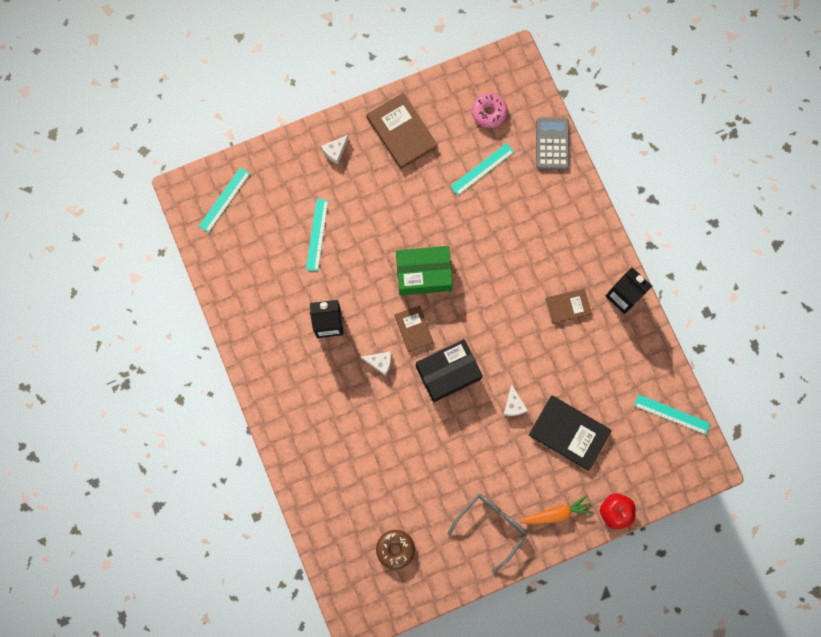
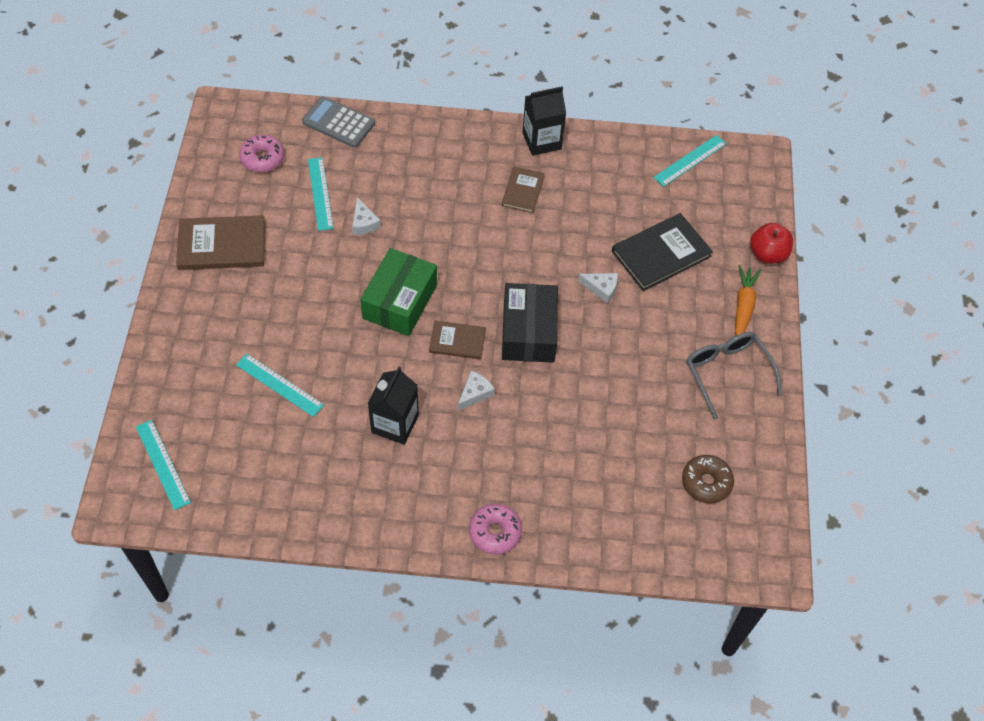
camera: 65 degrees left, 20 degrees down
white cheese [321,135,349,164] -> white cheese moved to [352,197,381,235]
none -> pink donut [469,504,522,555]

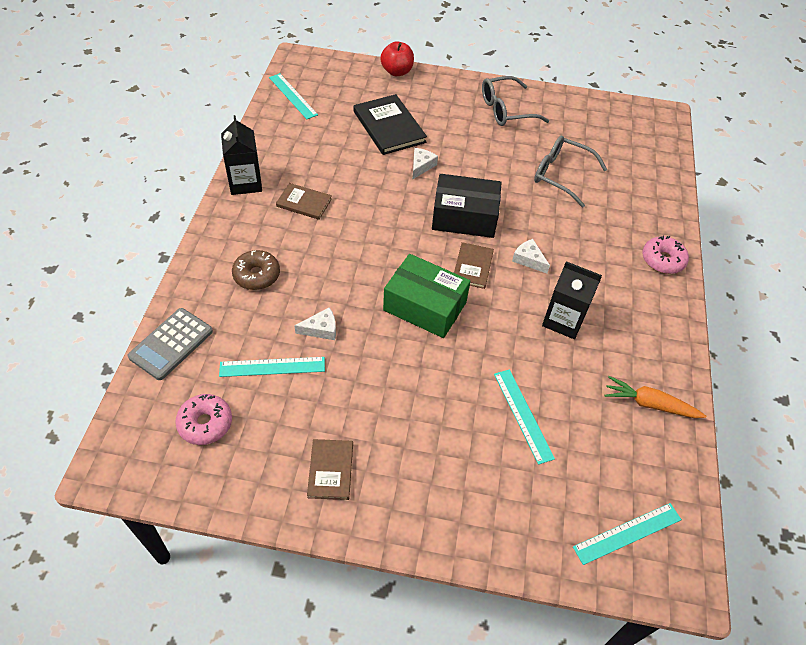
camera: 85 degrees left, 5 degrees down
brown book [176,215,265,270] -> brown book [307,439,353,500], size x0.60
turquoise ruler [236,354,324,417] -> turquoise ruler turned 60 degrees counterclockwise [494,369,555,465]
brown donut [682,455,734,503] -> brown donut moved to [232,250,280,290]
orange carrot [735,265,761,335] -> orange carrot moved to [605,376,706,418]
none -> grey glasses [534,136,607,207]

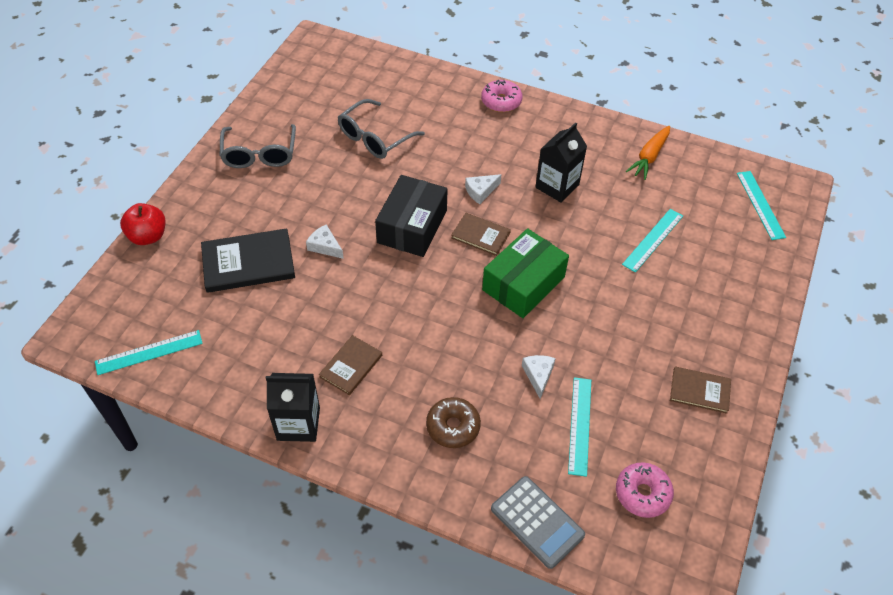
camera: 75 degrees left, 0 degrees up
turquoise ruler [494,369,555,465] -> turquoise ruler turned 45 degrees counterclockwise [622,209,683,273]

